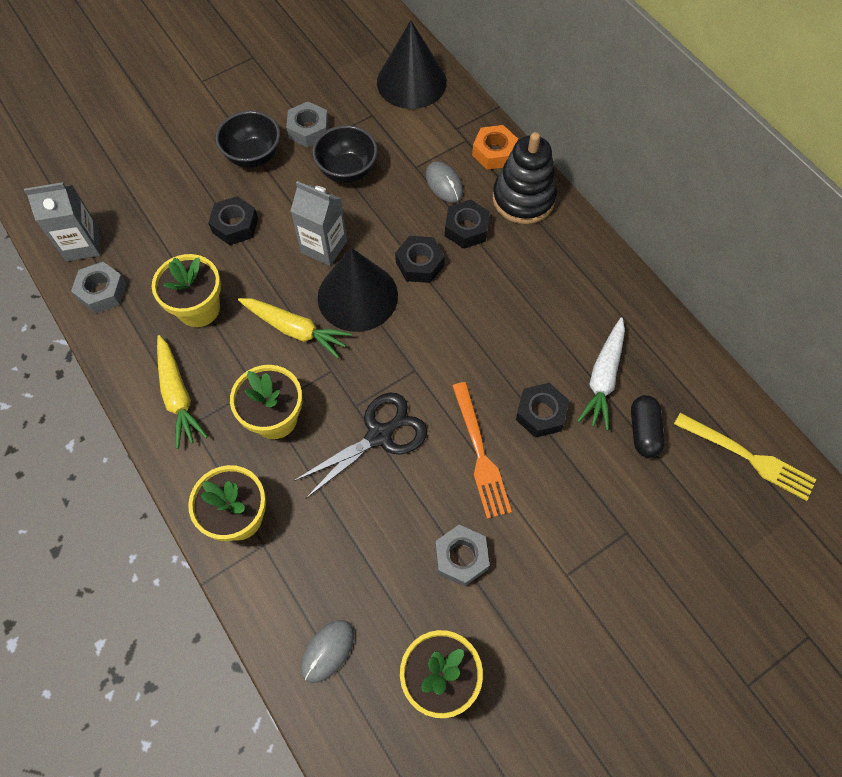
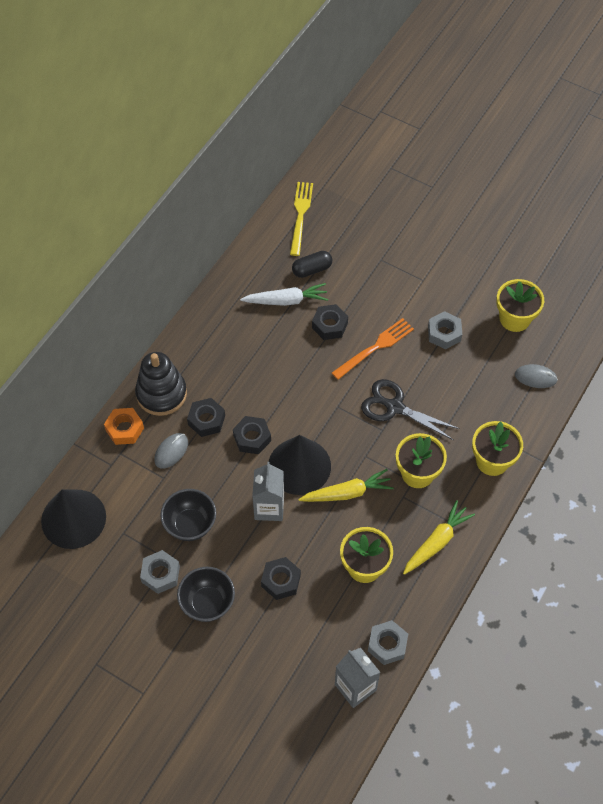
camera: 115 degrees left, 5 degrees down
yellow carrot [238,298,352,358] -> yellow carrot turned 75 degrees clockwise [298,469,394,502]

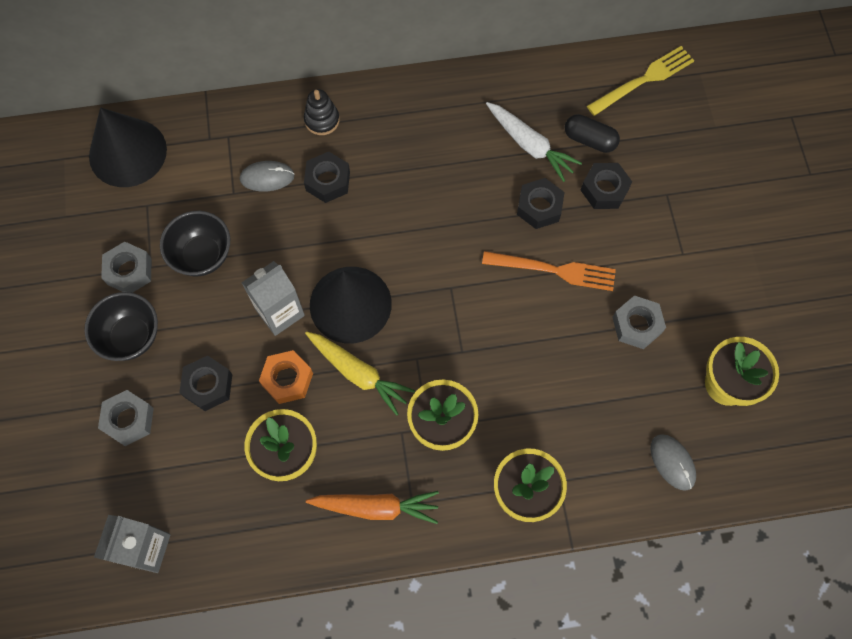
camera: 50 degrees right, 10 degrees up
orange nut [104,408,144,445] -> orange nut moved to [259,350,313,404]
black stacking toy [135,352,187,416] -> black stacking toy [304,89,340,135], size x0.56
black nut [233,416,271,454] -> black nut moved to [581,163,632,209]
black scissors [361,379,460,440] -> none
grey nut [368,620,408,665] -> grey nut moved to [98,390,154,446]
yellow carrot [403,500,475,575] -> orange carrot [306,491,439,524]

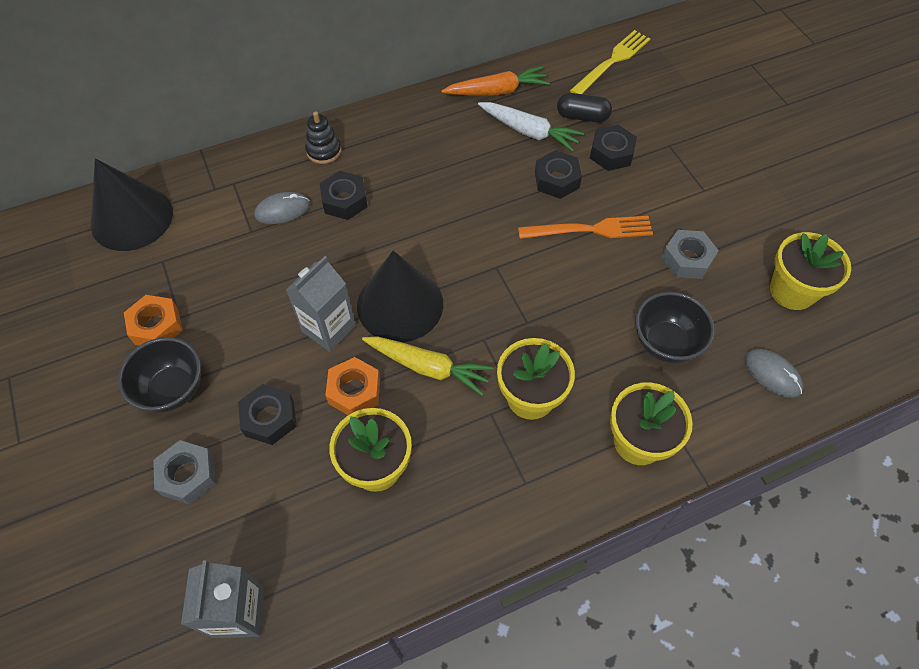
camera: 15 degrees left, 10 degrees down
grey nut [101,242,151,293] -> orange nut [124,295,183,346]
black bowl [160,211,230,277] -> black bowl moved to [635,292,715,363]
orange carrot [306,491,439,524] -> orange carrot moved to [441,66,550,96]

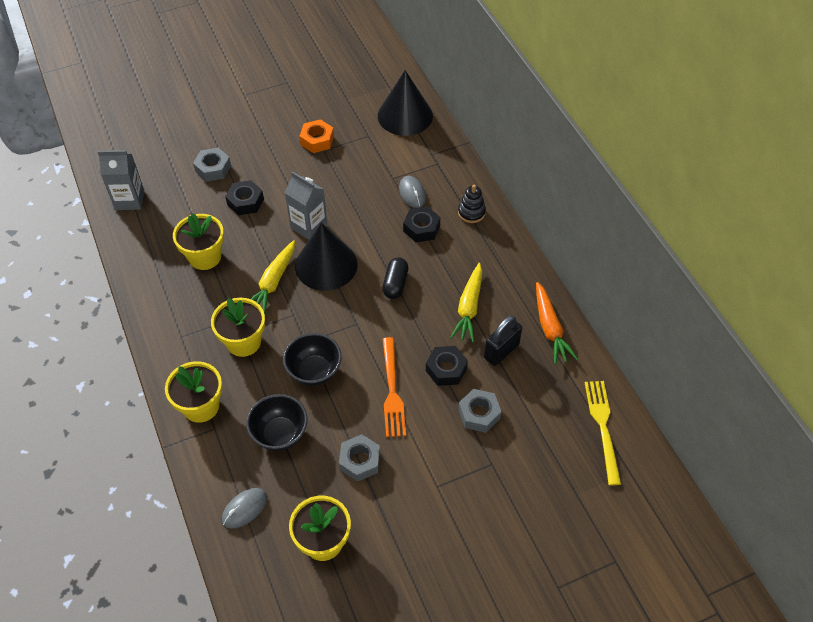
camera: 90 degrees right, 5 degrees down
black bowl [118,337,201,412] -> black bowl moved to [283,333,342,386]
orange nut [325,357,380,415] -> none
white carrot [478,102,584,152] -> black padlock [484,316,522,366]
black capsule [557,93,612,123] -> black capsule moved to [382,257,409,299]
yellow fork [570,30,650,94] -> yellow fork turned 135 degrees counterclockwise [584,381,621,485]
black nut [590,125,637,171] -> grey nut [458,389,502,433]
none -> yellow carrot [450,263,482,342]

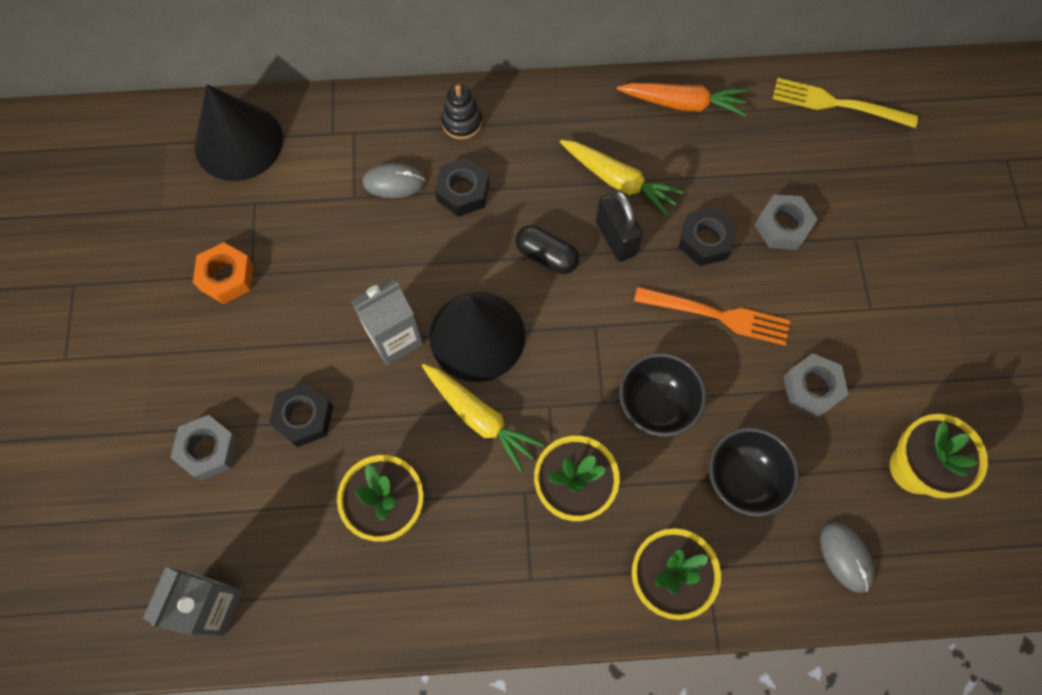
camera: 70 degrees left, 15 degrees up
black padlock [484,316,522,366] -> black padlock moved to [596,190,643,262]

